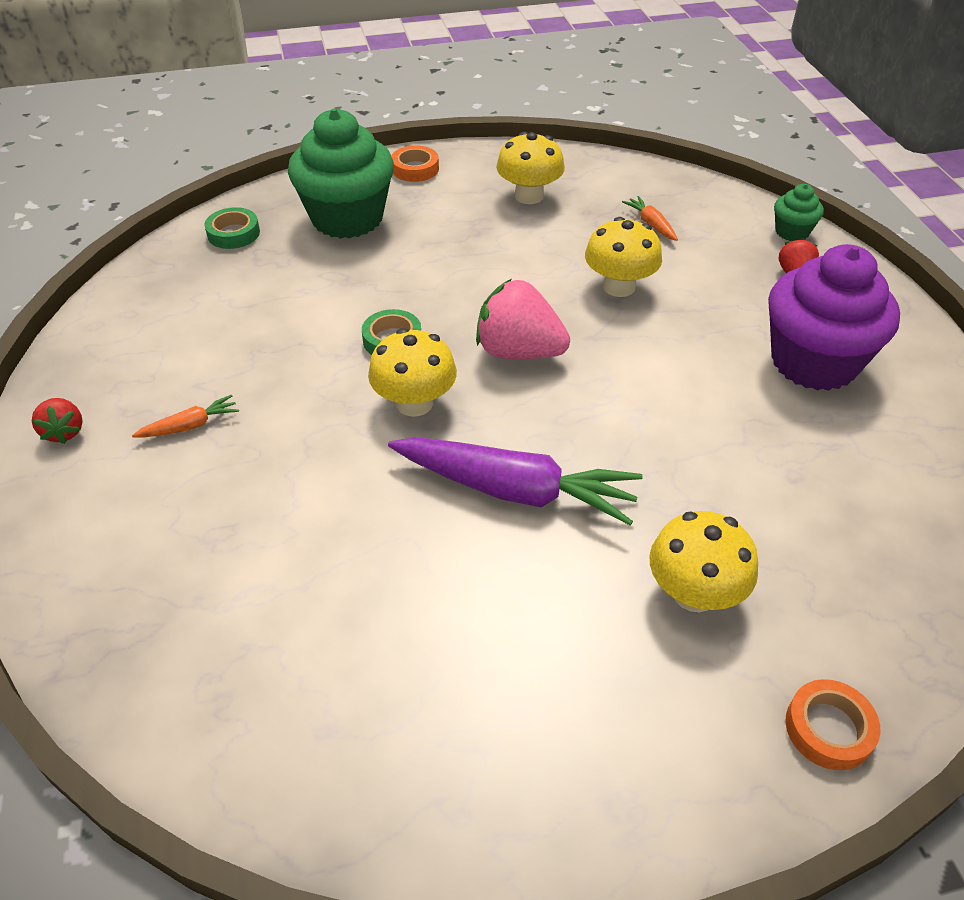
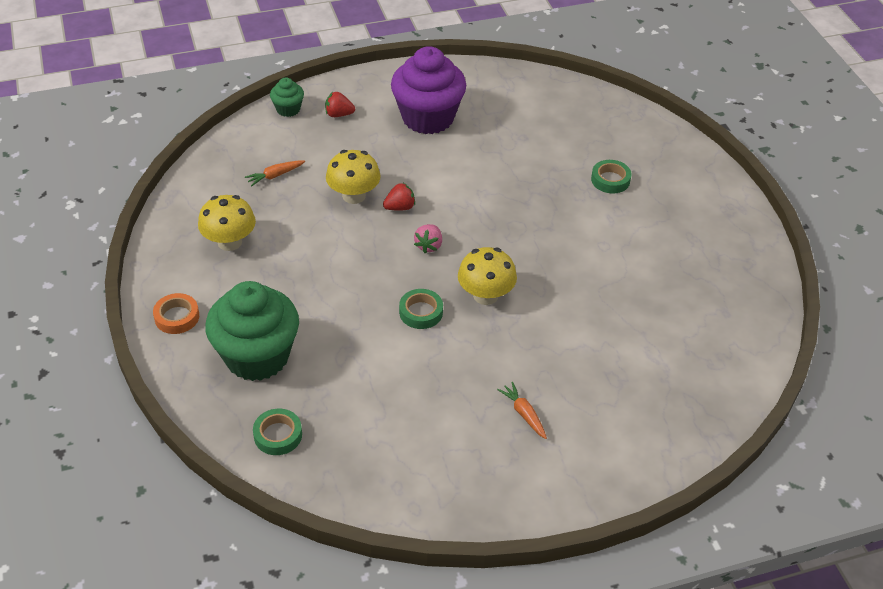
camera: 95 degrees left, 0 degrees up
red strawberry [32,398,83,444] -> red strawberry moved to [383,183,415,210]
purple carrot [388,437,643,525] -> none
pink strawberry [476,279,570,359] -> pink strawberry [414,224,442,253], size x0.53
yellow mushroom [650,511,758,612] -> green tape [591,160,632,194]
orange tape [786,679,881,770] -> none

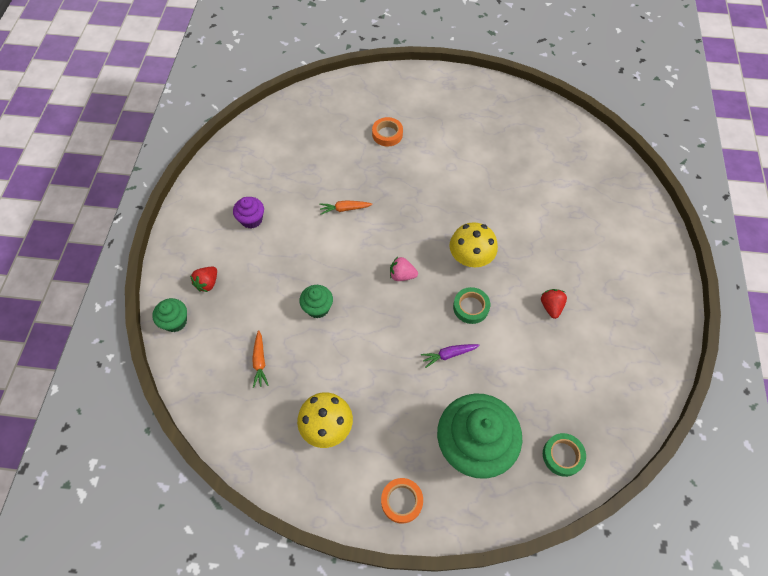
camera: 65 degrees left, 15 degrees up
yellow mushroom [326,150,381,204] -> green cupcake [299,285,333,318]
red strawberry [383,183,415,210] -> red strawberry moved to [541,289,567,319]
purple cupcake [391,46,466,134] -> purple cupcake [233,197,264,229], size x0.46
pink strawberry [414,224,442,253] -> pink strawberry turned 150 degrees clockwise [390,257,418,281]
orange carrot [497,382,547,439] -> orange carrot moved to [319,200,373,215]
green tape [591,160,632,194] -> orange tape [372,117,403,147]
none -> purple carrot [421,344,480,368]

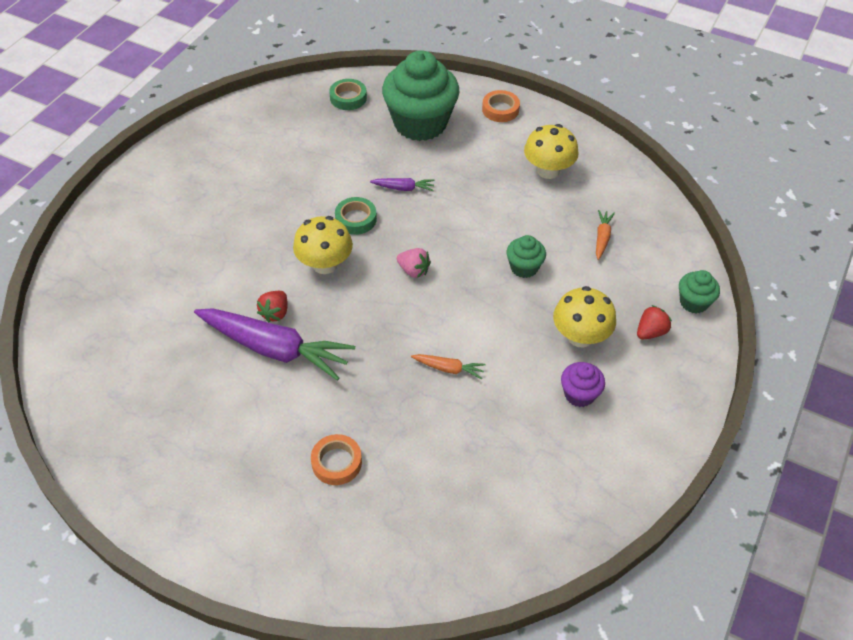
camera: 160 degrees left, 10 degrees down
red strawberry [541,289,567,319] -> red strawberry moved to [257,291,288,322]
none -> purple carrot [194,308,355,381]
none -> yellow mushroom [553,286,616,348]

